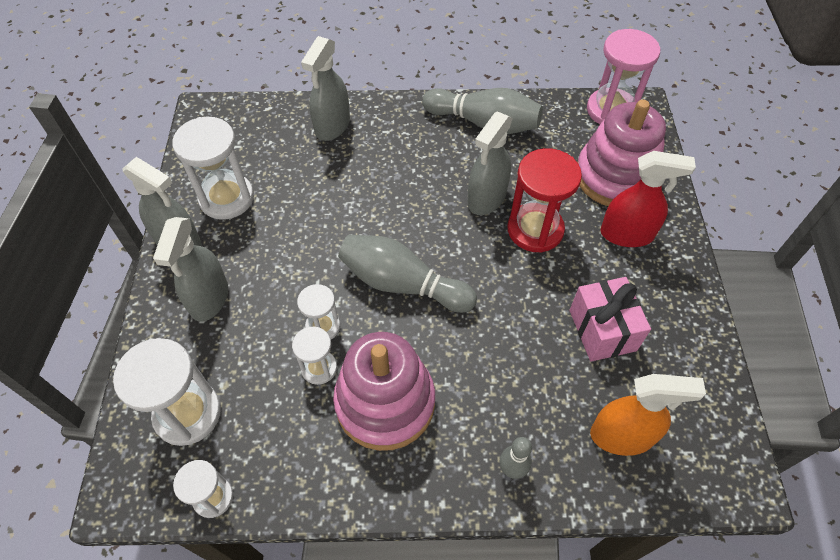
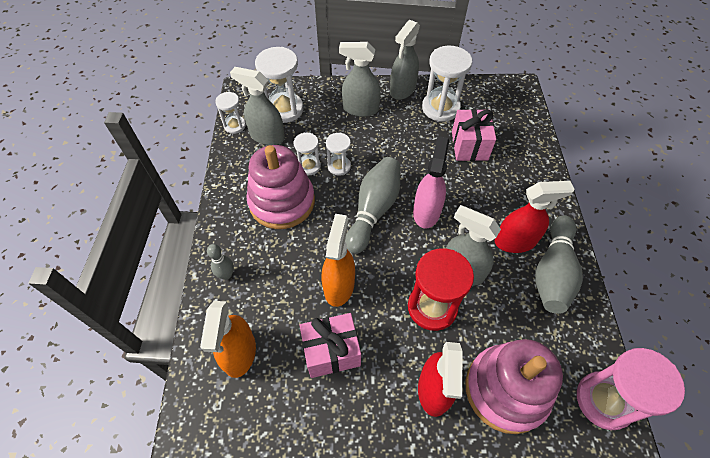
camera: 90 degrees right, 0 degrees up
grey spray bottle [301,36,350,141] -> grey spray bottle moved to [230,67,285,145]
none -> orange spray bottle [322,214,355,307]
none -> pink spray bottle [413,136,449,228]
none -> pink gift [452,109,496,161]
none -> red spray bottle [495,181,575,253]

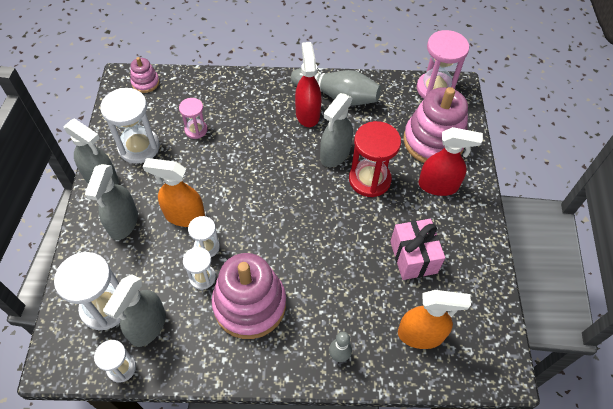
camera: 90 degrees left, 0 degrees up
orange spray bottle [322,214,355,307] -> orange spray bottle moved to [143,158,205,227]
grey bowling pin [345,157,400,254] -> none
pink spray bottle [413,136,449,228] -> none
pink gift [452,109,496,161] -> pink hourglass [179,98,208,139]
none -> pink stacking toy [130,57,159,93]

